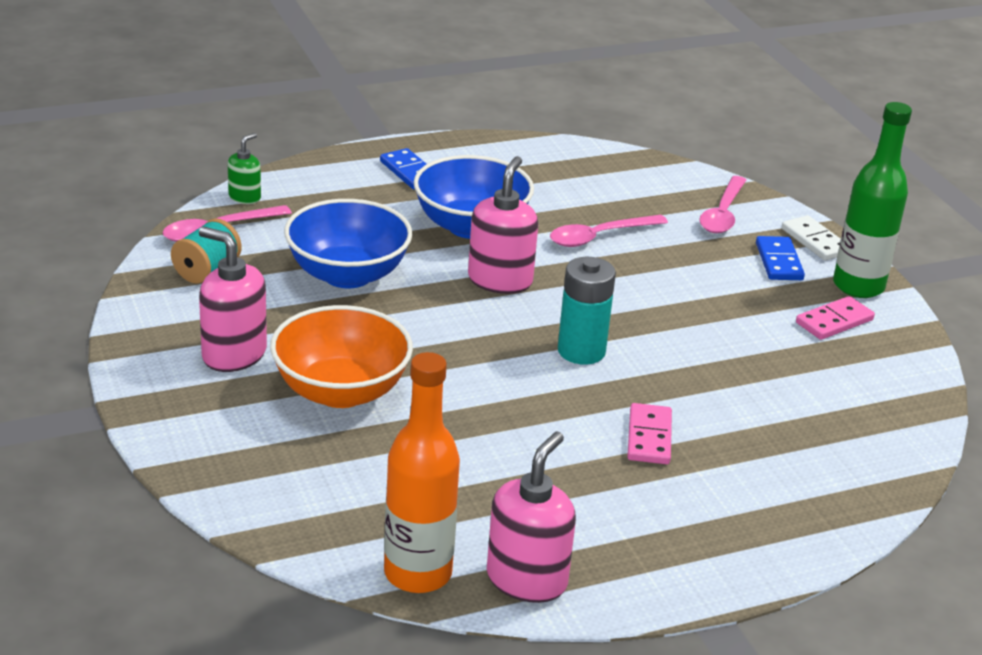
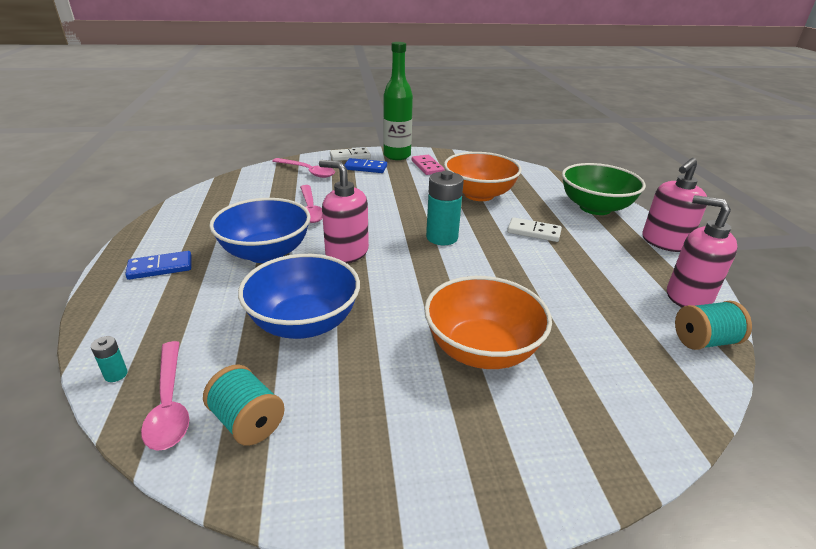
camera: 75 degrees left, 0 degrees up
pink soap dispenser [199,226,267,372] -> pink soap dispenser moved to [642,158,707,252]
green soap dispenser [228,133,261,204] -> turquoise battery [91,336,128,382]
orange bottle [384,352,460,593] -> turquoise spool [675,301,752,350]
pink domino [627,403,672,464] -> white domino [507,217,562,242]
none -> orange bowl [444,152,522,201]
none -> green bowl [562,163,646,215]

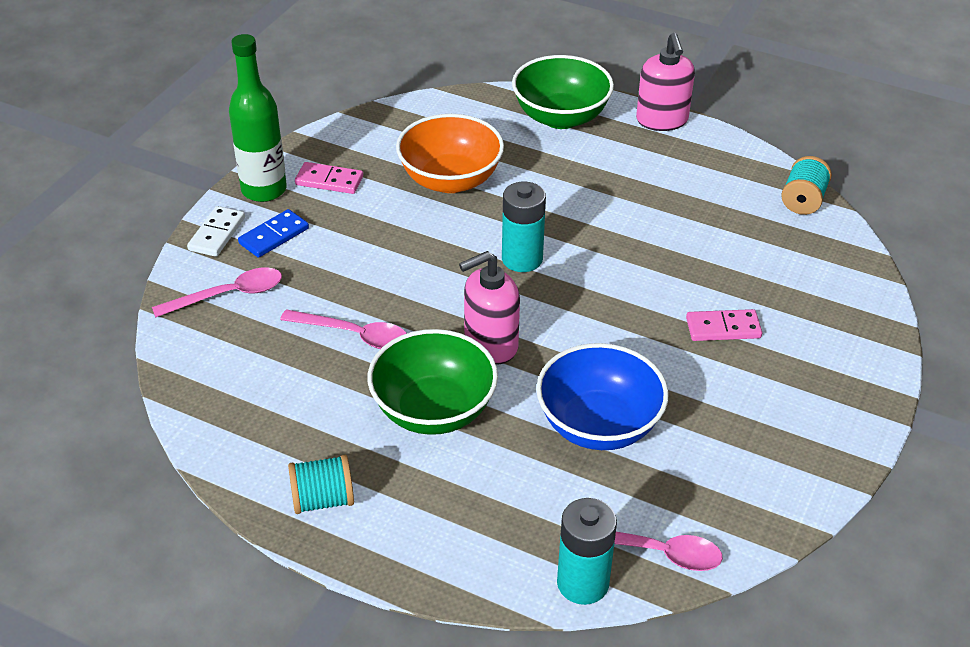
camera: 55 degrees left, 10 degrees up
turquoise battery [91,336,128,382] -> turquoise battery [557,498,617,605], size x2.25
blue domino [125,251,191,280] -> none
turquoise spool [203,364,285,446] -> turquoise spool moved to [288,455,354,514]
blue bowl [209,198,311,263] -> green bowl [368,329,498,435]
orange bowl [424,276,552,369] -> pink domino [686,309,762,341]
white domino [507,217,562,242] -> none
pink soap dispenser [667,195,738,307] -> none

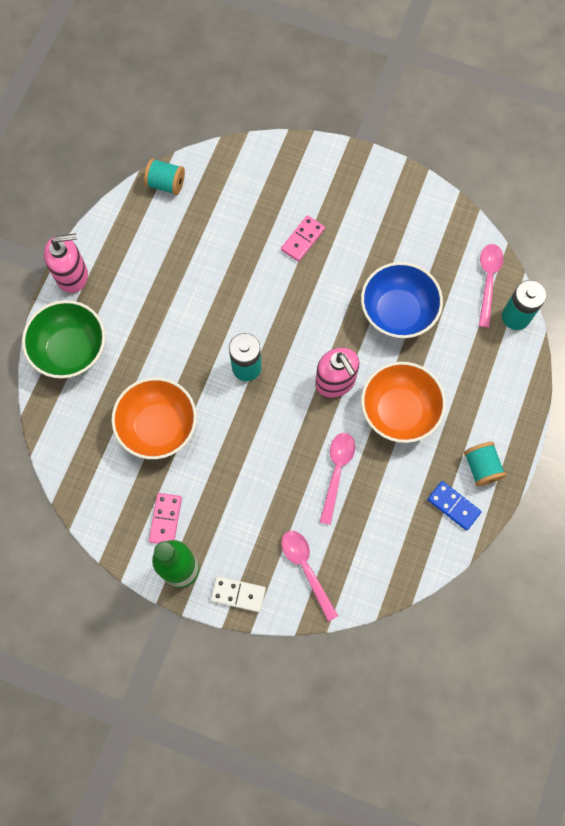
camera: 95 degrees left, 30 degrees up
blue domino [238,209,309,258] -> blue domino moved to [427,481,481,531]
green bowl [368,329,498,435] -> orange bowl [361,362,446,443]
pink domino [686,309,762,341] -> pink domino turned 45 degrees clockwise [281,215,325,262]

